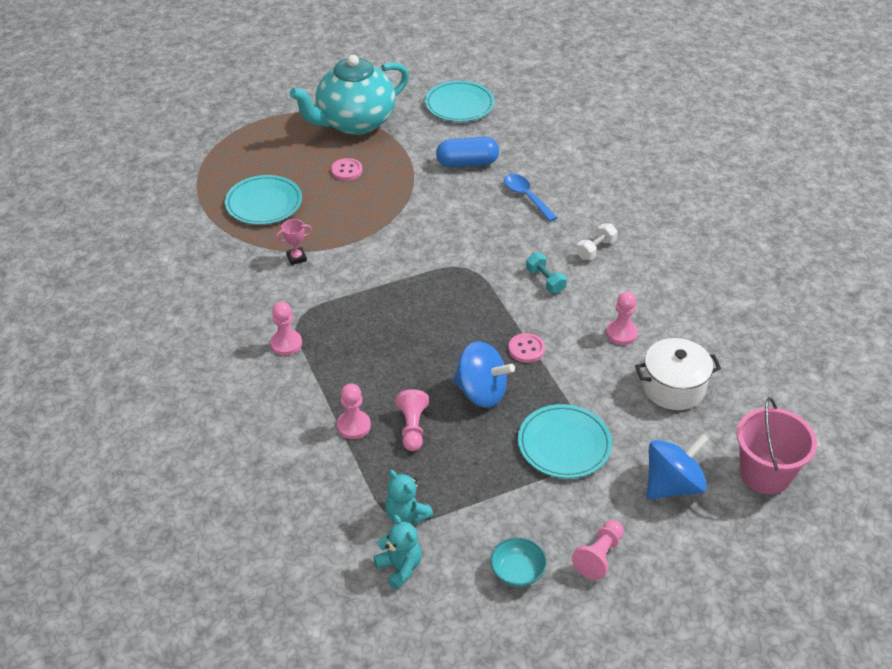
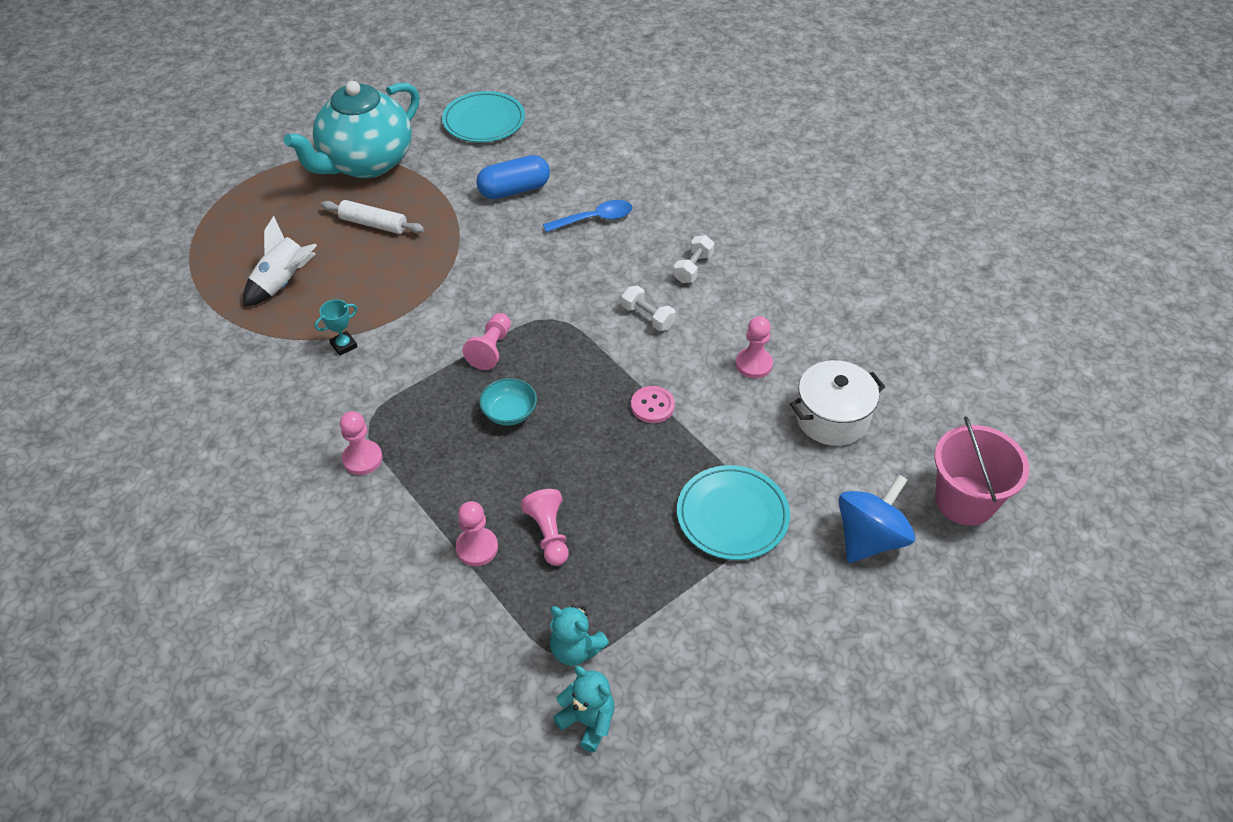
camera: 15 degrees left, 5 degrees up
turquoise plate [225,175,302,225] -> white rocket [243,216,317,307]
pink trophy [275,219,312,265] -> turquoise trophy [314,300,358,356]
pink button [331,158,362,181] -> white rolling pin [321,200,424,234]
blue spinning top [452,341,515,408] -> none
turquoise bowl [490,537,547,587] -> turquoise bowl moved to [479,378,537,426]
blue spoon [504,174,558,222] -> blue spoon turned 120 degrees clockwise [543,200,633,232]
turquoise dumbbell [526,253,567,293] -> white dumbbell [622,286,676,331]
pink pawn [572,520,624,580] -> pink pawn moved to [462,313,511,370]

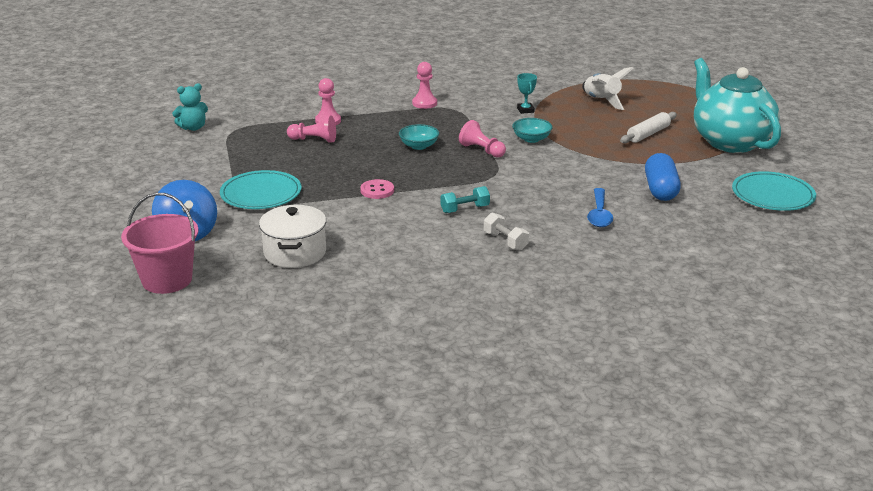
camera: 115 degrees right, 20 degrees down
turquoise teddy bear [550,605,609,666] -> none
white dumbbell [622,286,676,331] -> turquoise dumbbell [441,186,490,213]
pink pawn [736,316,773,378] -> none
none -> turquoise bowl [512,118,552,143]

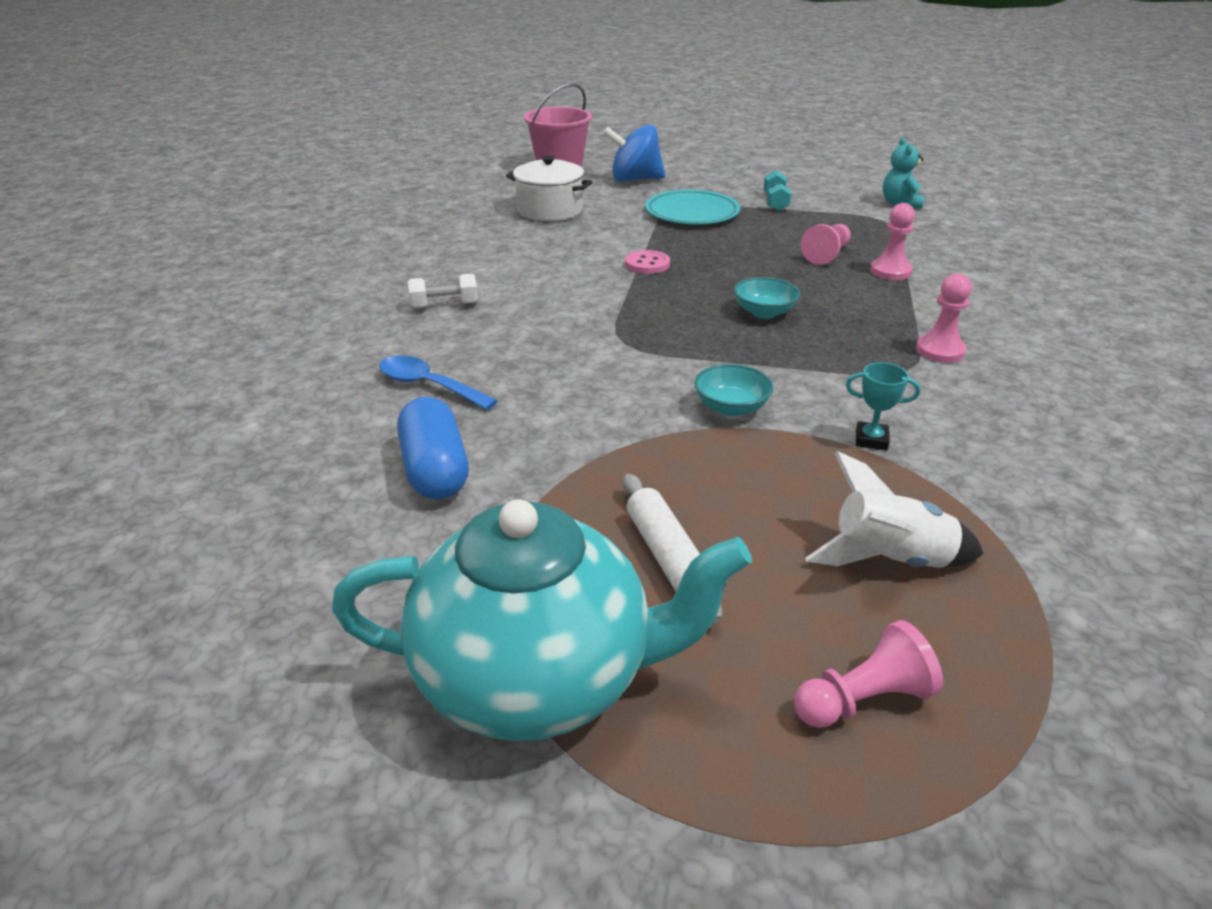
camera: 115 degrees right, 5 degrees up
turquoise dumbbell [441,186,490,213] -> turquoise dumbbell moved to [763,171,792,211]
pink pawn [459,120,506,158] -> pink pawn moved to [794,620,943,728]
blue capsule [645,153,681,201] -> blue capsule turned 45 degrees clockwise [397,397,469,500]
turquoise plate [732,171,816,211] -> none

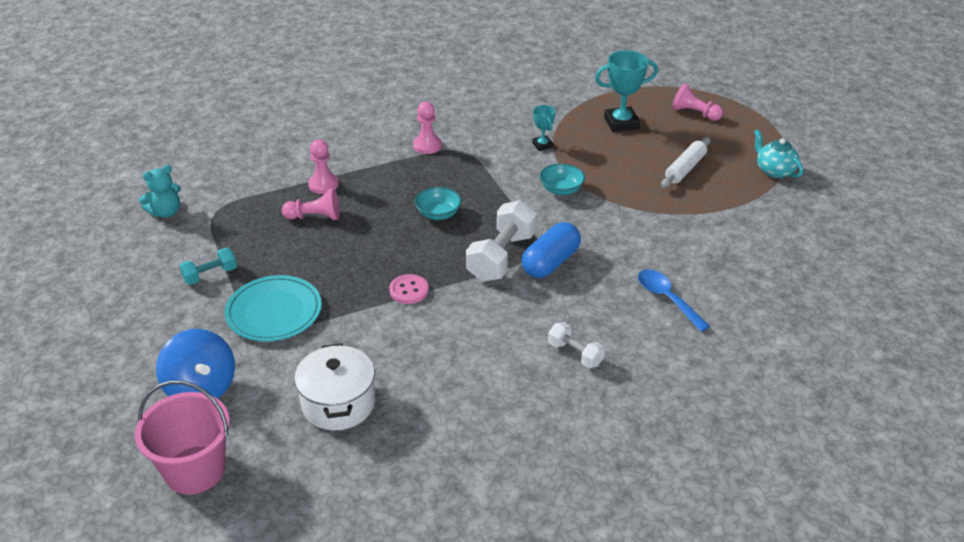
camera: 125 degrees left, 5 degrees up
turquoise teapot [332,499,752,741] -> turquoise teapot [754,129,803,178], size x0.45
blue spoon [379,356,498,410] -> blue spoon turned 150 degrees clockwise [638,269,710,332]
blue capsule [397,397,469,500] -> blue capsule moved to [522,222,581,278]
white rocket [805,451,984,568] -> turquoise trophy [595,50,658,132]
none -> white dumbbell [466,200,537,282]

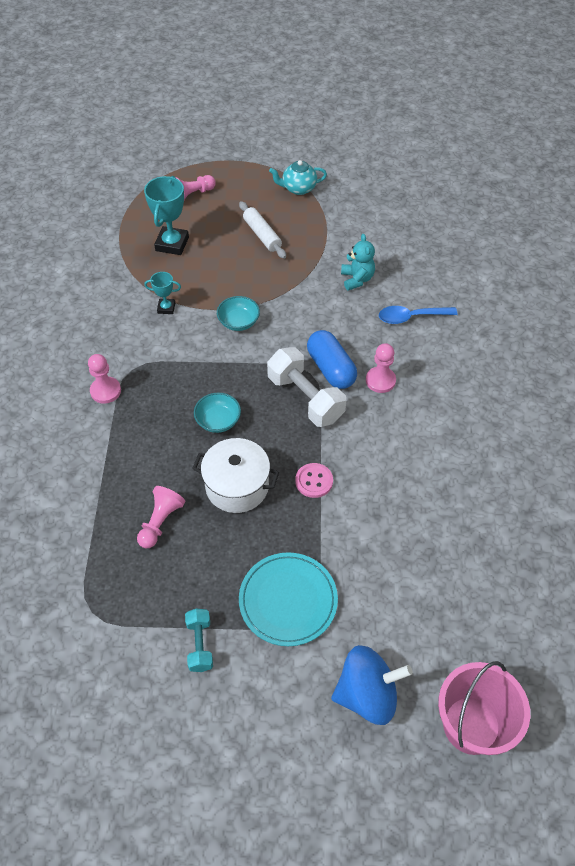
camera: 65 degrees left, 15 degrees up
turquoise teddy bear [139,165,181,218] -> turquoise teddy bear moved to [341,234,375,291]
white pot [294,343,375,430] -> white pot moved to [192,438,279,513]
pink pawn [308,140,339,194] -> pink pawn moved to [366,343,396,393]
white dumbbell [548,322,605,368] -> none

